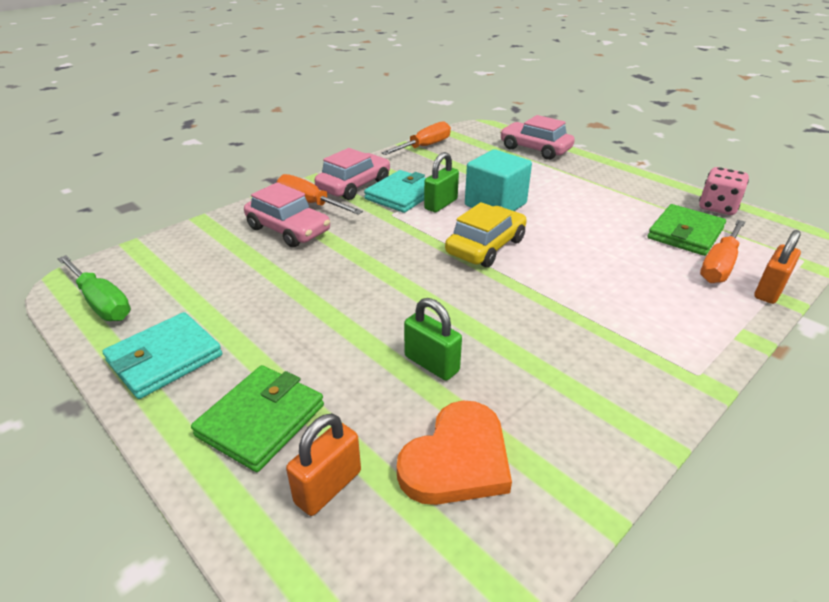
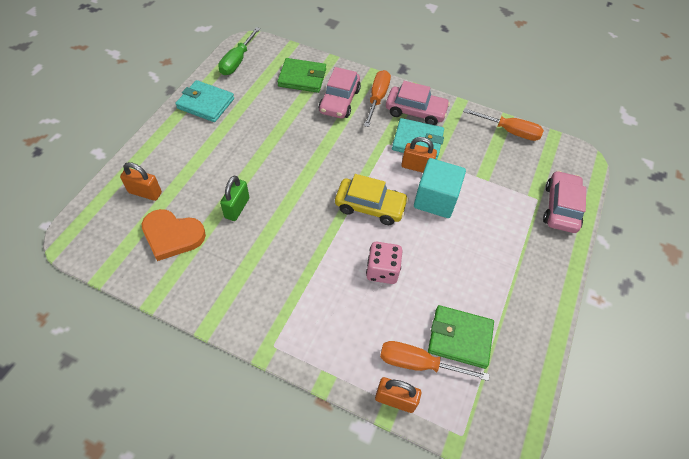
camera: 65 degrees right, 20 degrees up
green wallet [191,365,324,472] -> green wallet moved to [277,58,326,93]
green padlock [424,152,459,212] -> orange padlock [401,137,437,173]
pink dice [699,167,749,215] -> pink dice moved to [366,242,403,284]

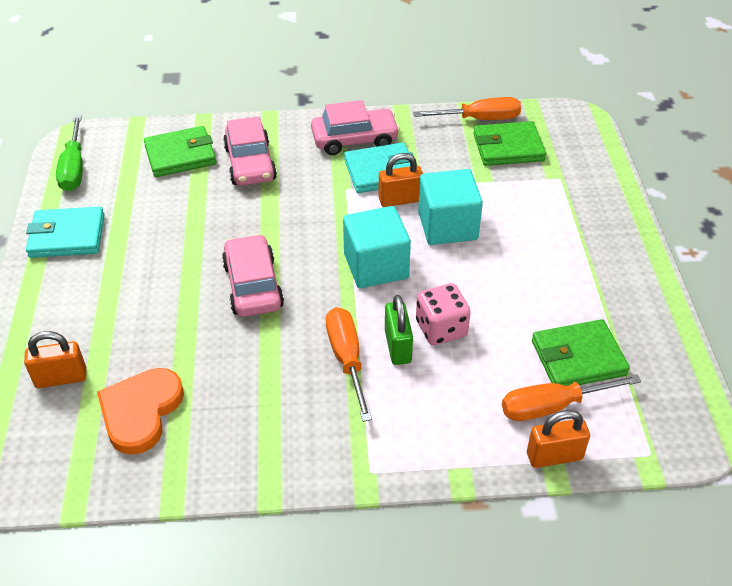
camera: 25 degrees left, 10 degrees down
orange heart [142,209,206,261] -> orange heart turned 120 degrees clockwise [97,368,184,455]
green padlock [220,175,249,221] -> green padlock moved to [385,295,413,365]
yellow car [335,174,409,225] -> turquoise cube [343,206,411,288]
orange screwdriver [364,70,391,127] -> orange screwdriver moved to [326,307,372,422]
pink car [543,171,586,233] -> pink car moved to [222,234,284,317]
none -> green wallet [473,121,546,166]

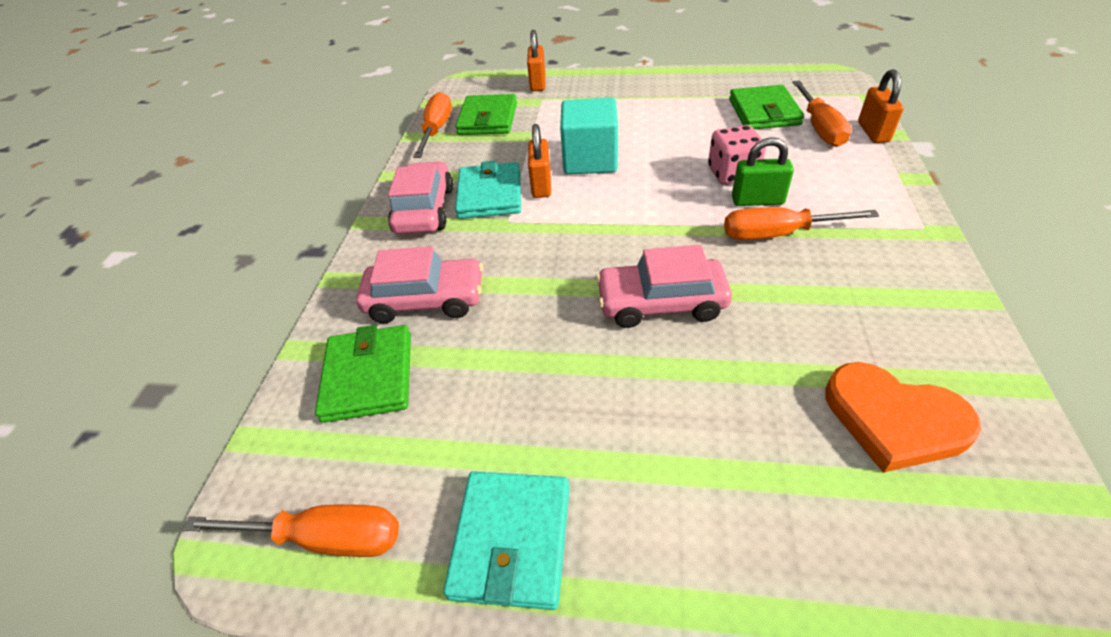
camera: 75 degrees left, 0 degrees up
orange padlock [24,331,86,388] -> orange padlock moved to [527,30,546,91]
green screwdriver [56,115,83,191] -> orange screwdriver [182,504,399,557]
turquoise cube [343,206,411,288] -> none

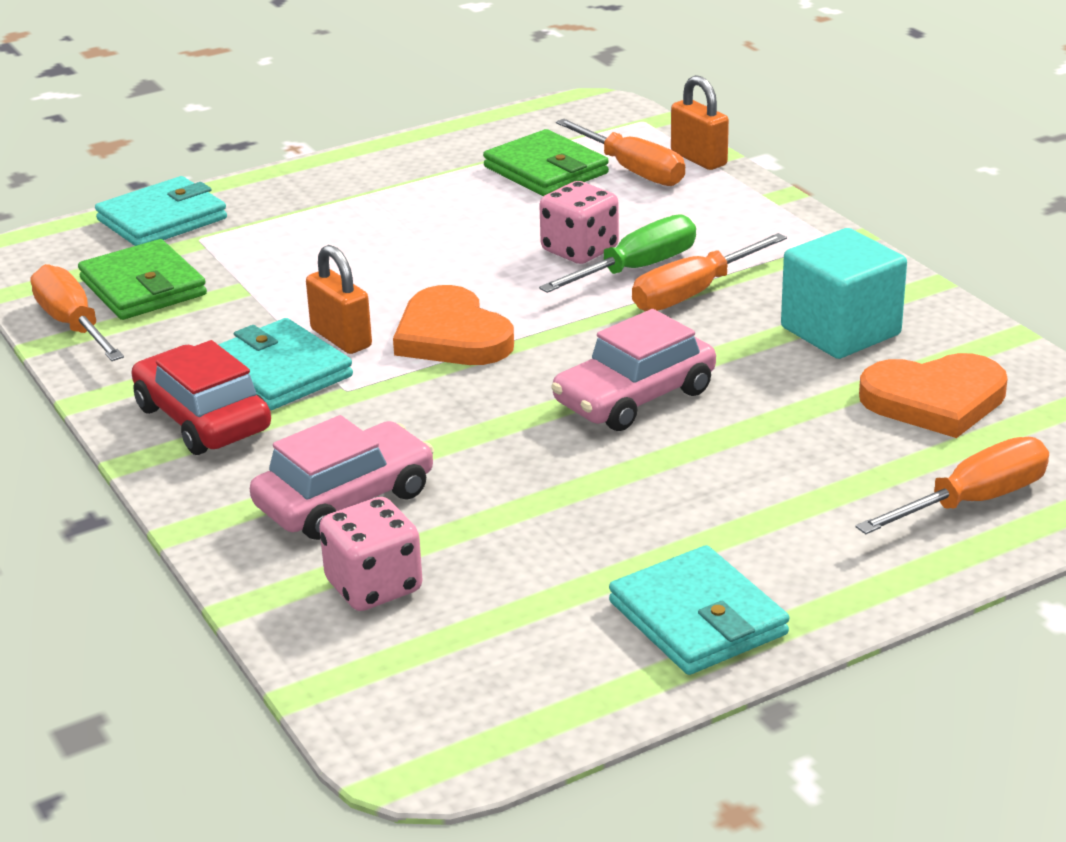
camera: 40 degrees left, 15 degrees down
orange screwdriver [182,504,399,557] -> orange screwdriver moved to [855,437,1049,534]
green wallet [315,325,411,423] -> pink dice [319,497,423,611]
pink car [388,161,453,234] -> red car [132,340,271,455]
orange padlock [527,30,546,91] -> turquoise wallet [95,176,227,246]
turquoise cube [560,97,618,175] -> turquoise cube moved to [781,228,907,359]
green padlock [732,137,794,206] -> green screwdriver [539,214,696,293]
none -> orange heart [393,285,514,365]

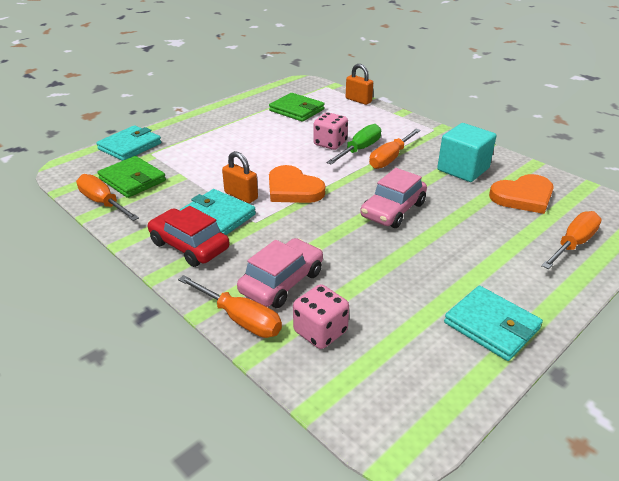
camera: 15 degrees left, 5 degrees up
orange screwdriver [556,119,685,186] -> orange screwdriver moved to [178,275,282,338]

